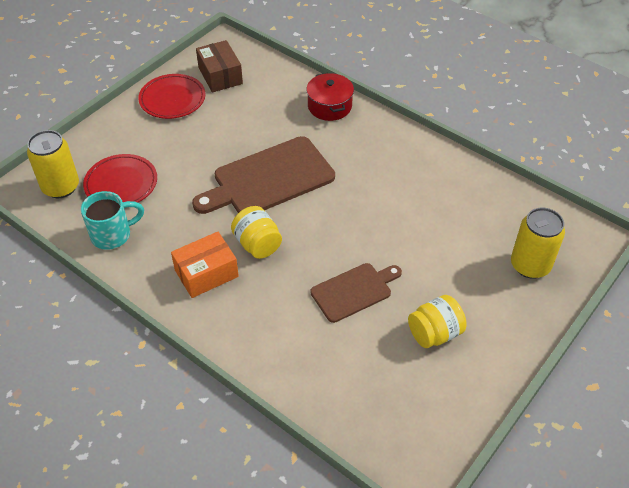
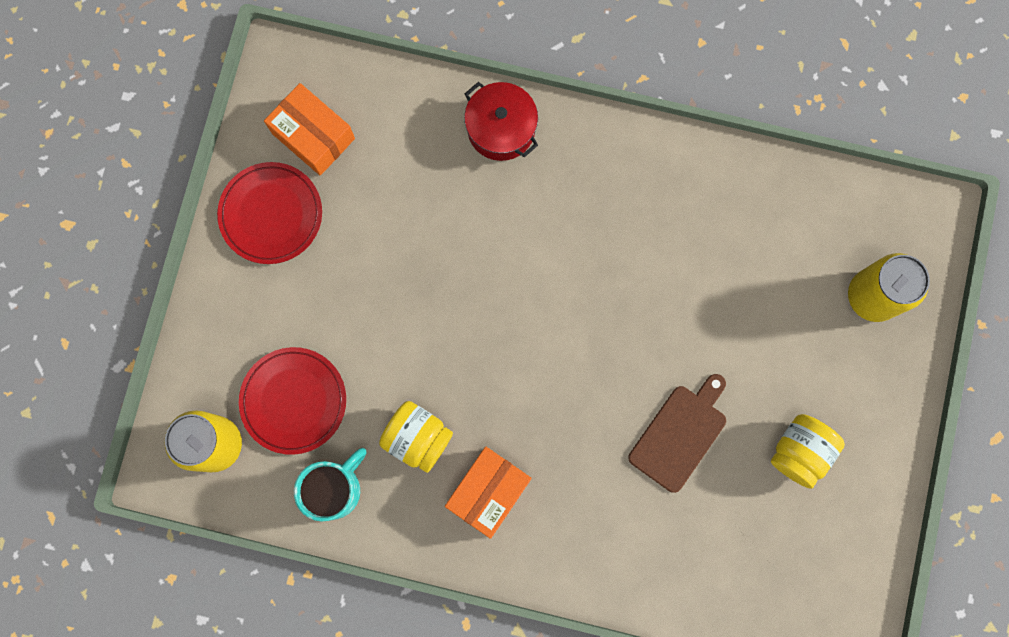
camera: 25 degrees left, 30 degrees up
brown cutting board [192,136,335,214] -> none
brown box [196,40,243,92] -> orange box [264,83,355,176]
yellow jar [231,206,282,259] -> yellow jar moved to [379,401,453,473]

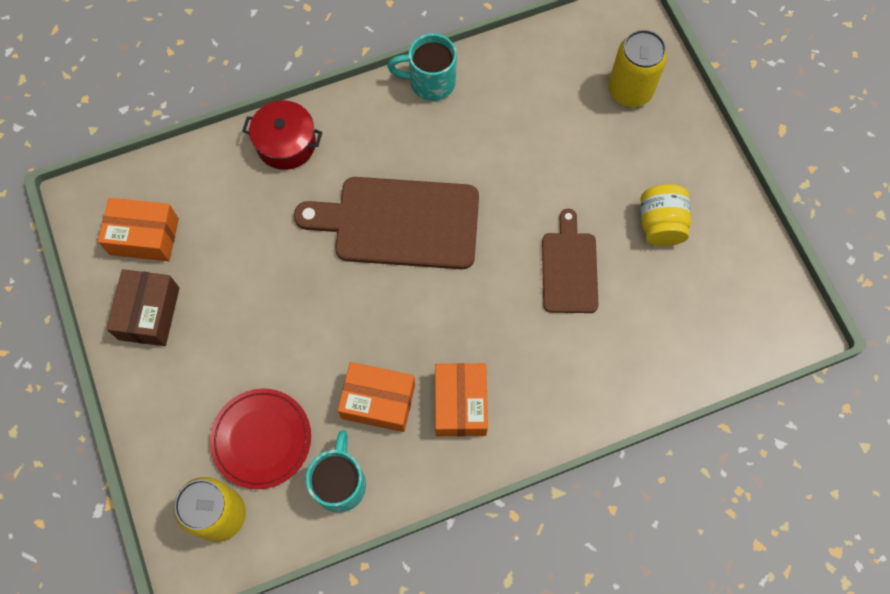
camera: 35 degrees left, 10 degrees down
red plate [217,162,322,264] -> brown box [106,269,180,346]
yellow jar [379,401,453,473] -> orange box [338,362,415,432]
none -> brown cutting board [294,177,479,269]
none -> turquoise mug [388,33,457,101]

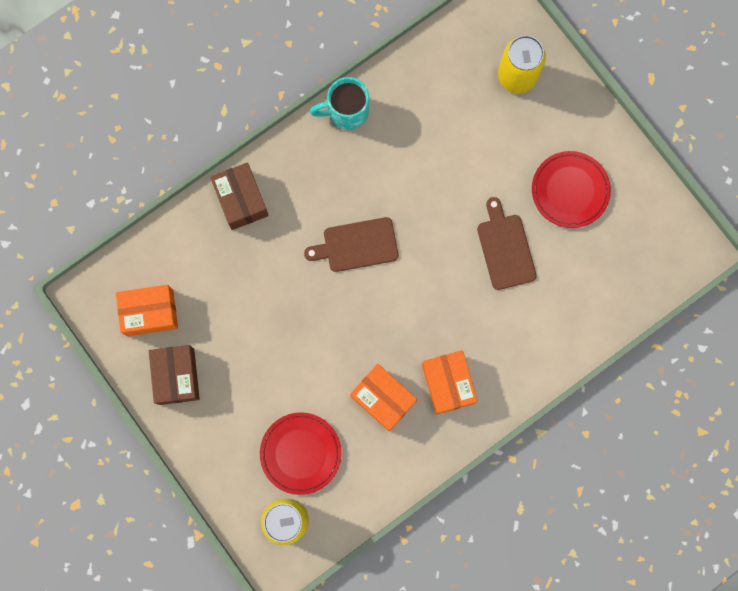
camera: 15 degrees left, 10 degrees up
red pot [242,100,322,170] -> brown box [210,162,269,230]
brown cutting board [294,177,479,269] -> brown cutting board [304,217,398,272], size x0.59
turquoise mug [306,430,366,513] -> none
orange box [338,362,415,432] -> orange box turned 45 degrees clockwise [350,364,417,431]
yellow jar [640,184,691,246] -> red plate [532,151,611,228]

